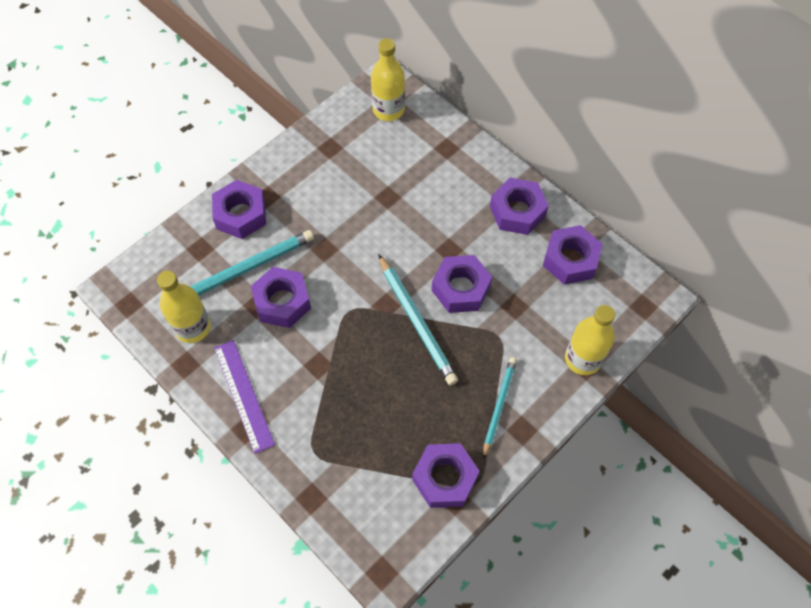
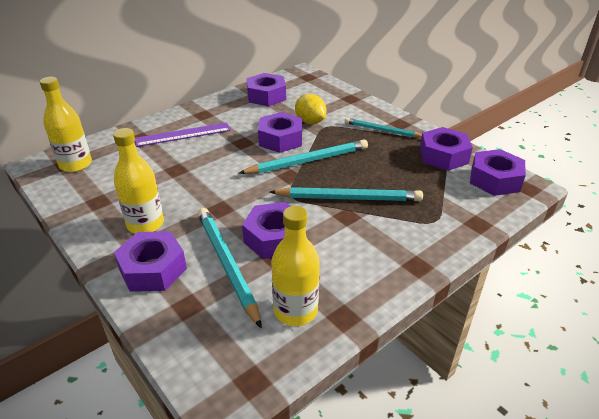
camera: 85 degrees left, 25 degrees down
purple ruler [214,340,275,454] -> purple ruler moved to [135,123,231,147]
purple nut [490,178,549,235] -> purple nut moved to [470,149,526,196]
yellow bottle [565,305,615,375] -> yellow bottle moved to [113,128,164,234]
none -> turquoise pencil [270,187,423,201]
none -> yellow lemon [295,94,326,124]

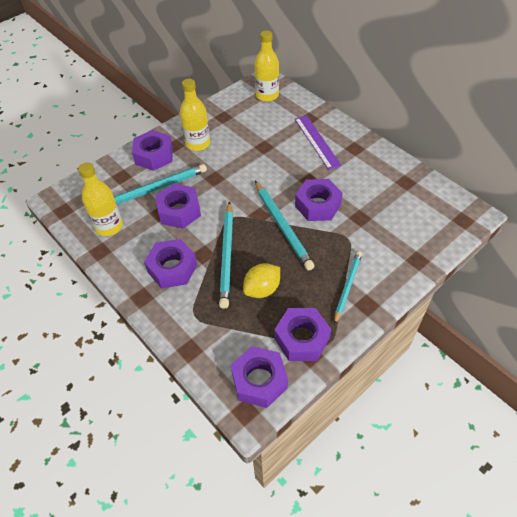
camera: 90 degrees right, 15 degrees up
purple nut [247,73,286,106] -> purple nut moved to [144,239,197,288]
yellow lemon [295,94,326,124] -> yellow lemon moved to [243,263,280,298]

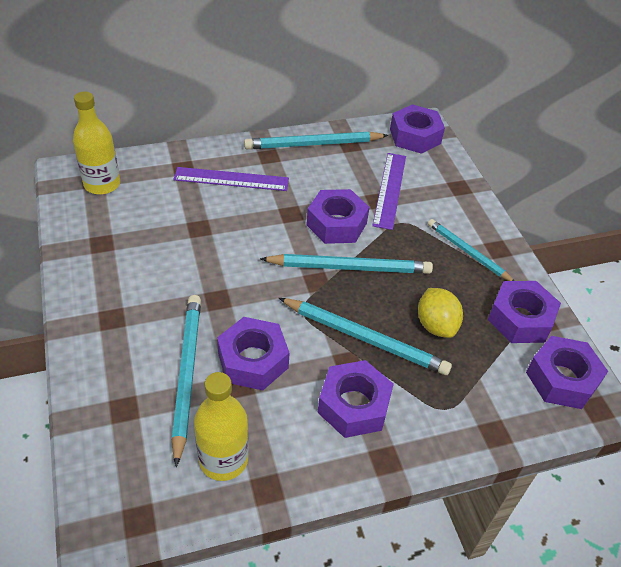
camera: 70 degrees left, 5 degrees down
purple nut [132,130,173,171] -> purple nut moved to [390,104,445,154]
yellow bottle [180,79,210,151] -> none
none -> turquoise pencil [244,132,388,149]
none -> purple ruler [372,153,406,230]

